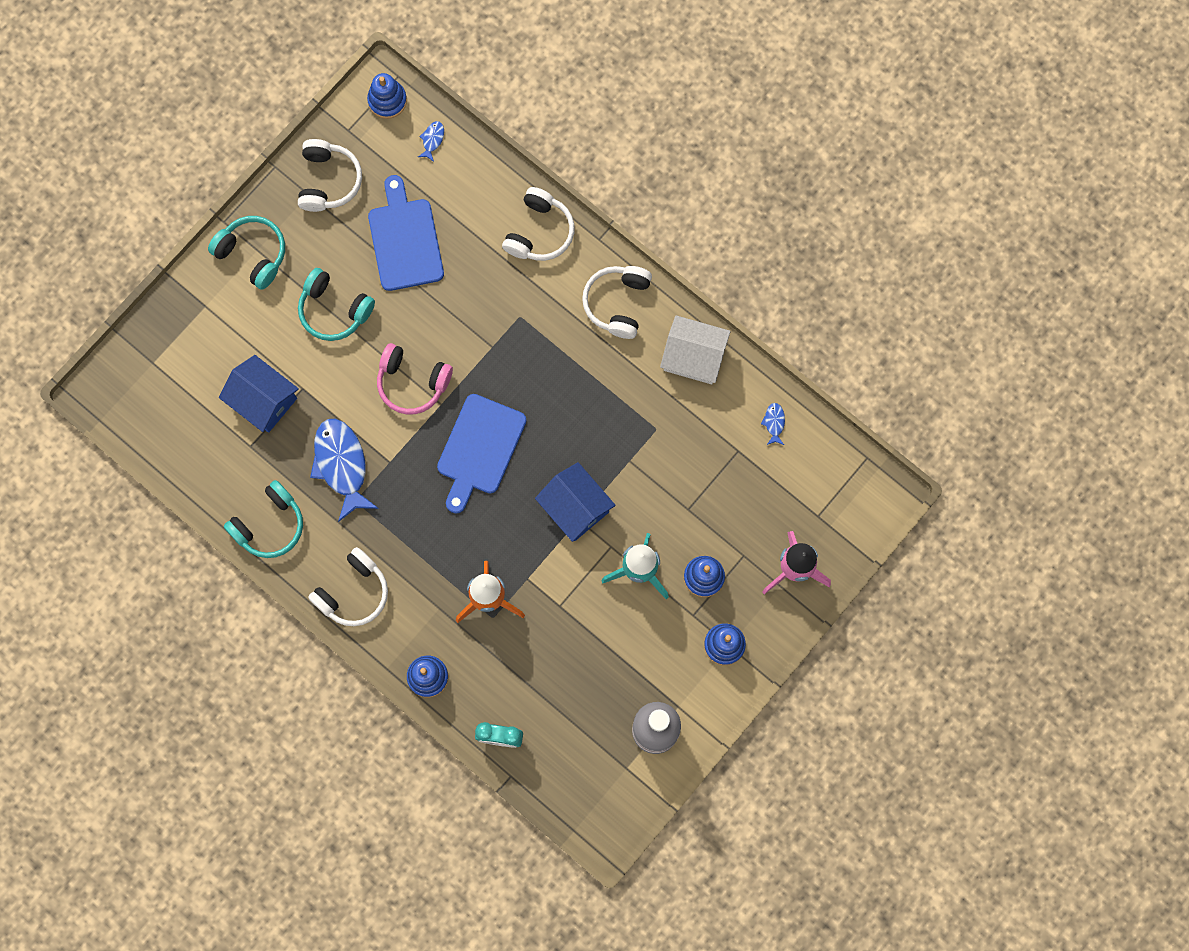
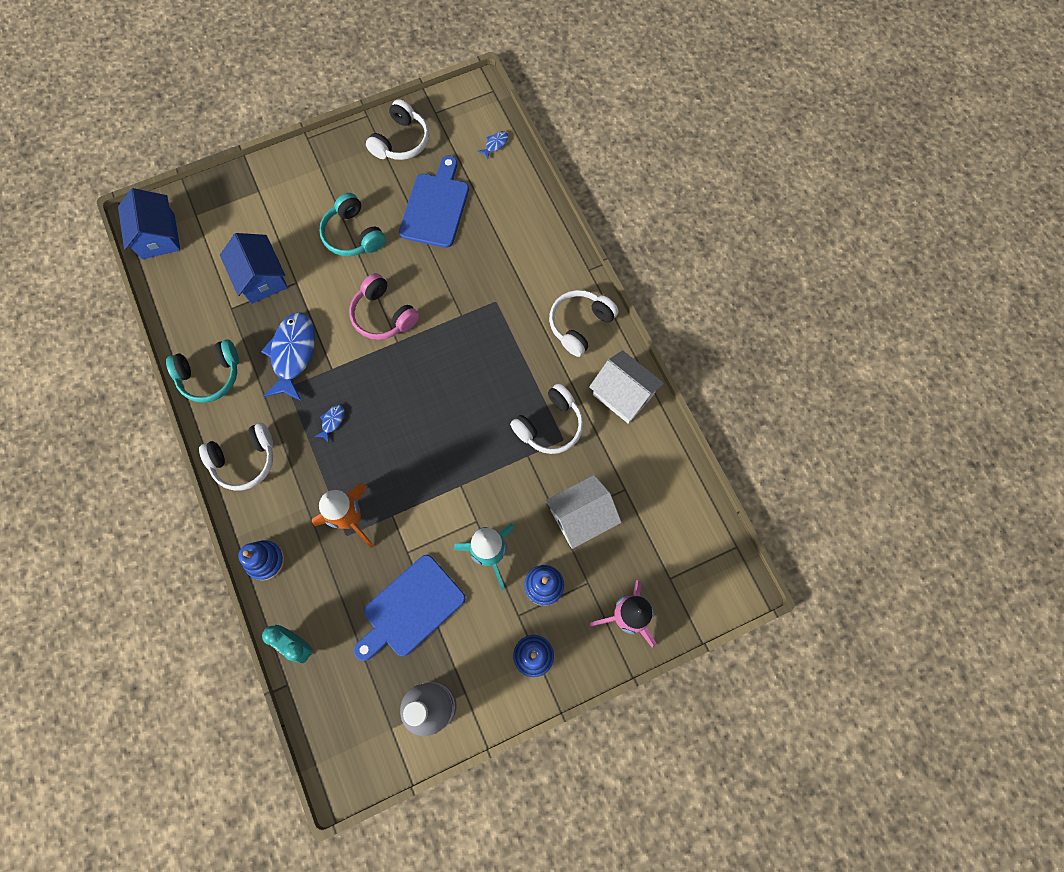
camera: 25 degrees right, 5 degrees down
turquoise headphones [208,216,285,290] -> none
blue stacking toy [367,73,407,119] -> none
blue cutting board [437,394,526,514] -> blue cutting board moved to [354,555,466,661]
white headphones [502,187,575,261] -> white headphones moved to [510,383,584,454]
blue house [535,462,616,542] -> blue house moved to [118,188,180,259]
blue fish [761,403,785,445] -> blue fish moved to [314,405,344,443]
none -> white house [546,475,622,549]

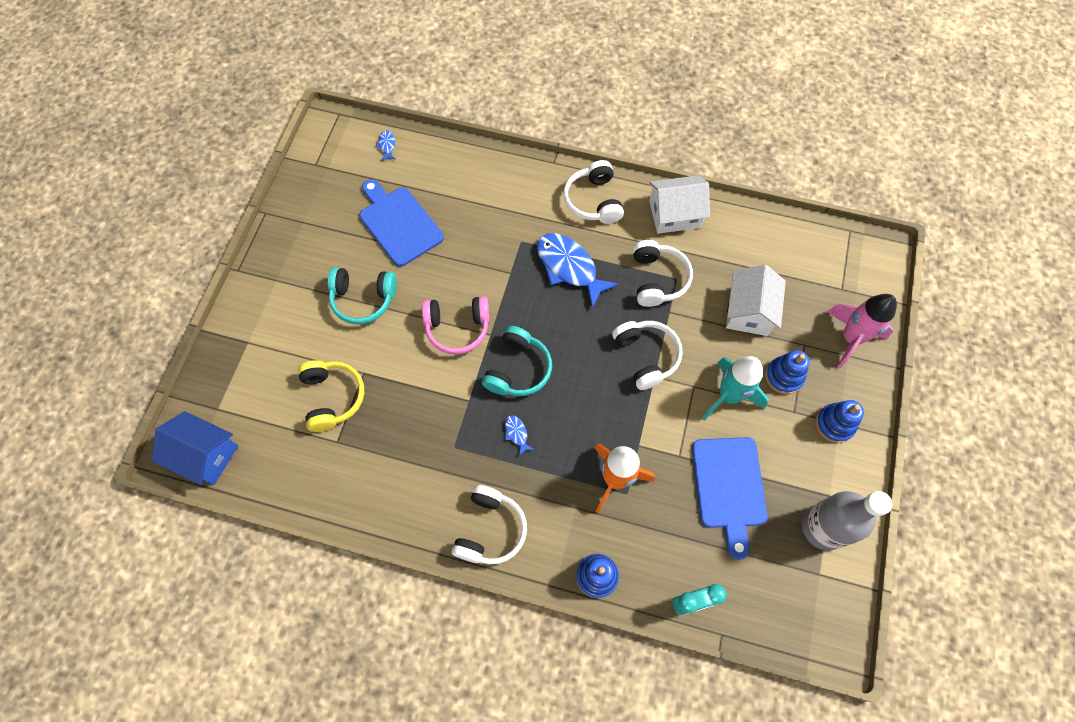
camera: 50 degrees left, 5 degrees down
turquoise headphones [166,339,239,403] -> turquoise headphones moved to [482,326,552,396]
blue house [220,233,288,304] -> yellow headphones [298,360,364,432]
blue fish [261,312,315,401] -> blue fish moved to [537,233,619,308]
white headphones [366,99,429,160] -> white headphones moved to [612,321,683,390]

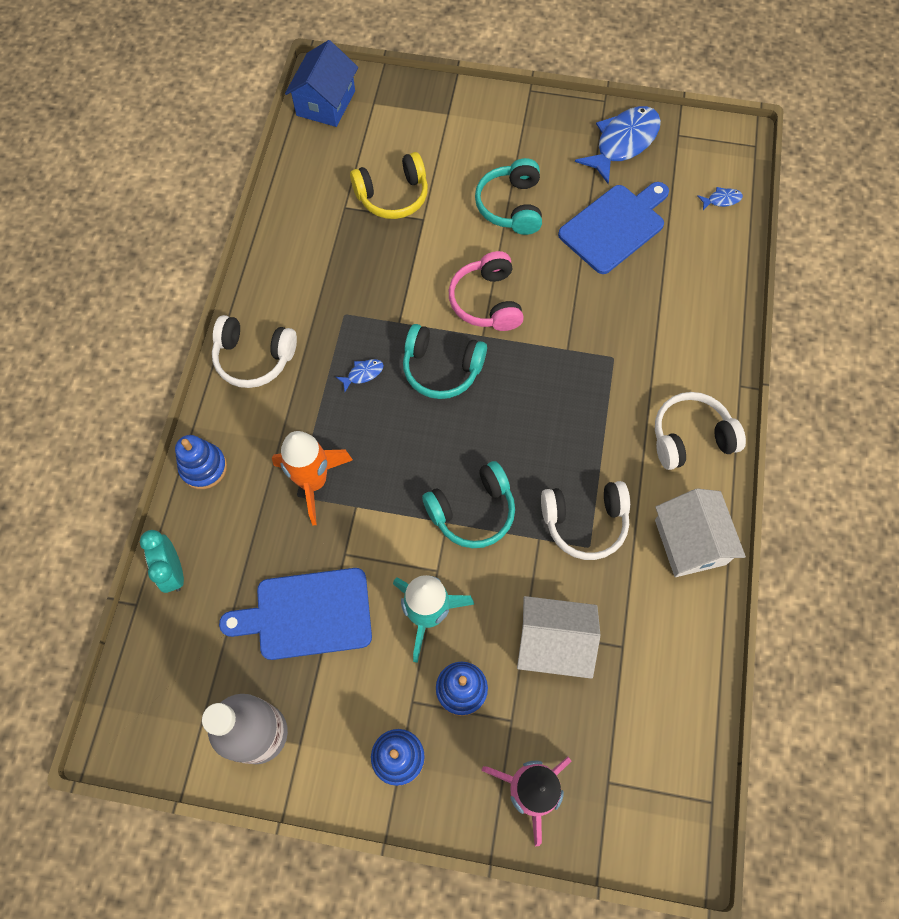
camera: 85 degrees right, 0 degrees up
blue fish [537,233,619,308] -> blue fish moved to [575,106,661,184]
white headphones [612,321,683,390] -> turquoise headphones [422,461,515,548]

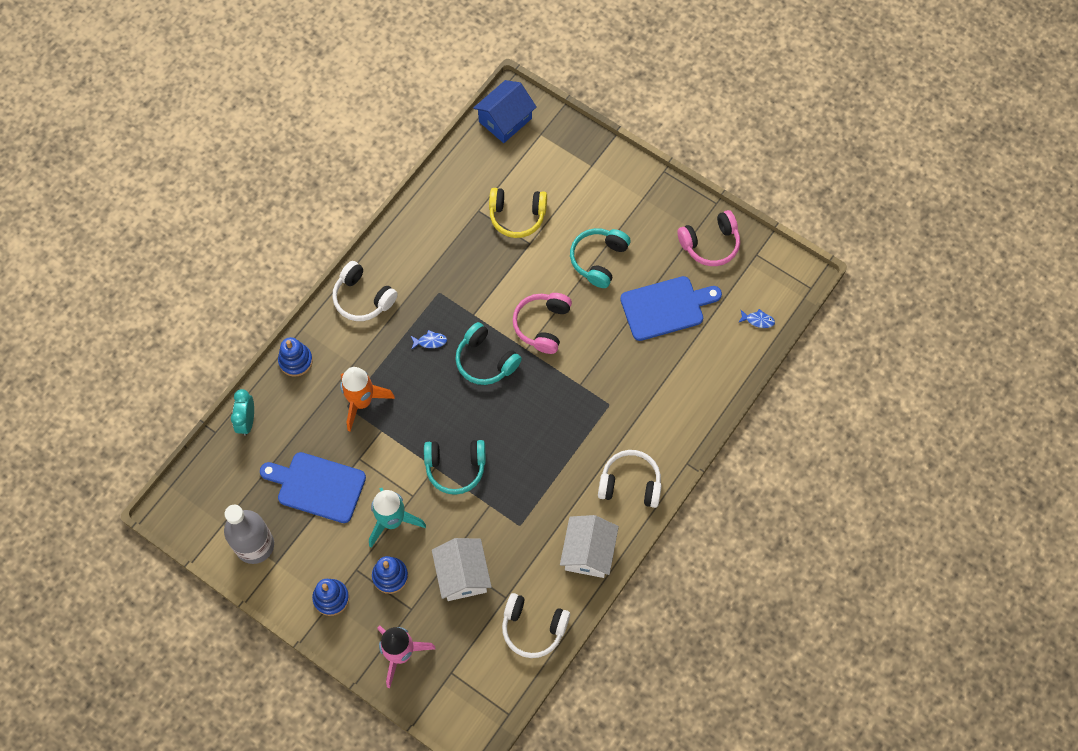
camera: 25 degrees right, 0 degrees up
white house [517,596,600,679] -> white house turned 45 degrees clockwise [432,538,492,601]
white headphones [541,481,630,560] -> white headphones moved to [502,593,570,658]
blue fish [575,106,661,184] -> pink headphones [677,210,740,266]

